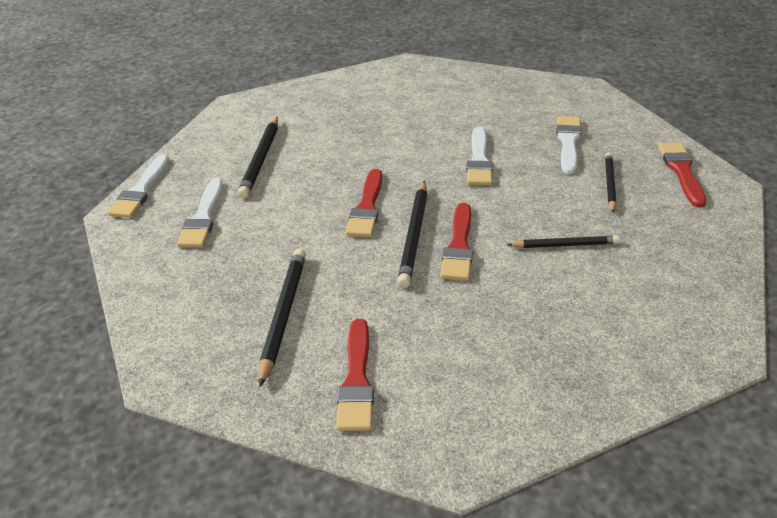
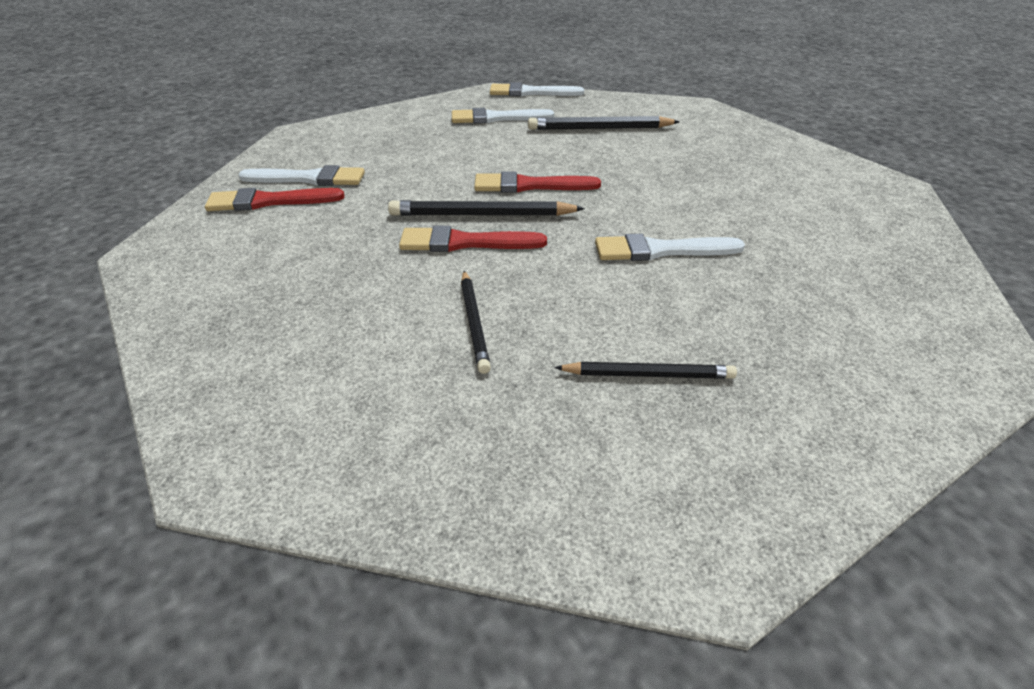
camera: 80 degrees right, 0 degrees up
black pencil [259,249,306,387] -> none
white brush [557,116,582,174] -> white brush moved to [238,165,365,186]
red brush [658,142,706,207] -> none

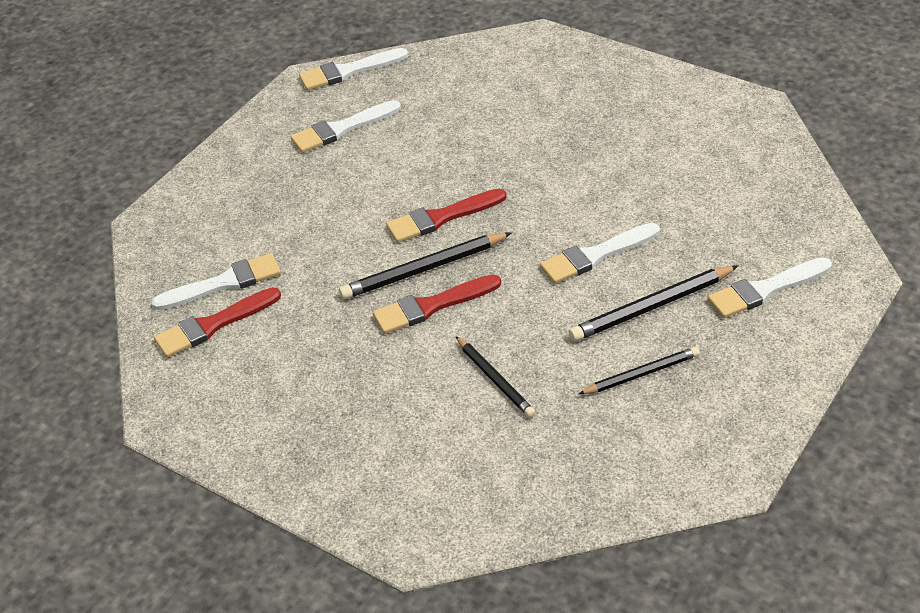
camera: 20 degrees left, 5 degrees up
black pencil [528,116,680,130] -> black pencil moved to [569,265,739,341]
none -> white brush [707,257,832,318]

